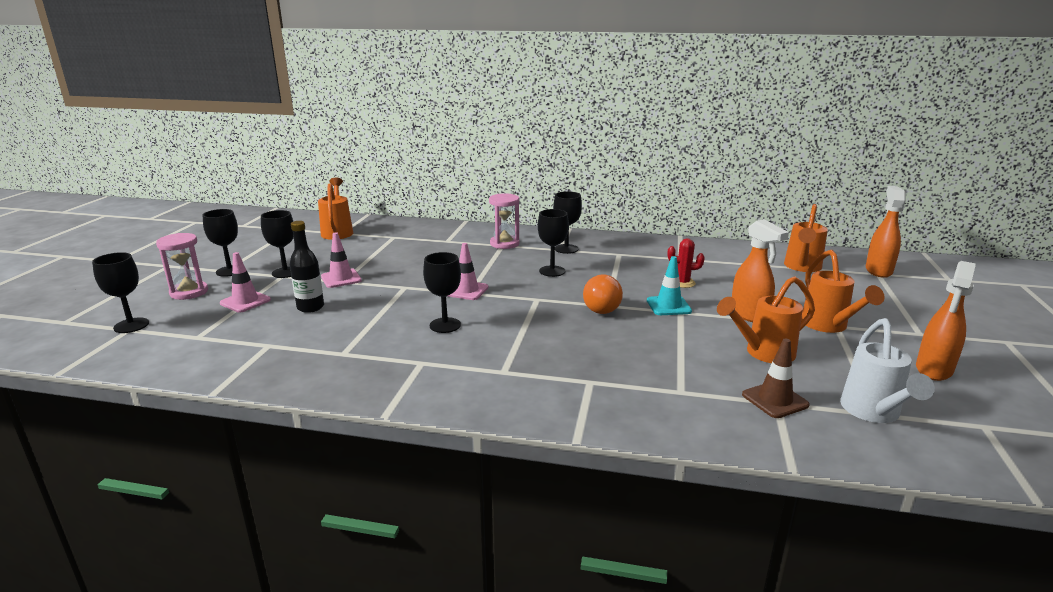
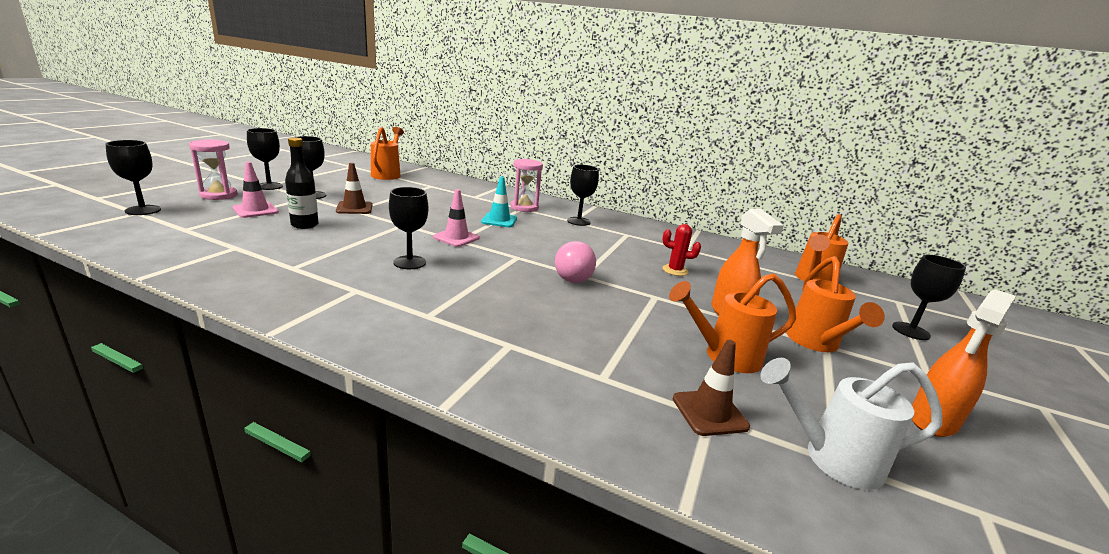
camera: 10 degrees right, 0 degrees up
pink traffic cone [321,232,362,288] -> brown traffic cone [336,163,373,214]
black goblet [538,209,569,277] -> black goblet moved to [892,255,966,340]
orange light bulb [583,274,623,314] -> pink light bulb [555,241,596,283]
turquoise traffic cone [647,256,692,315] -> turquoise traffic cone moved to [481,177,517,227]
white watering can [840,318,935,423] -> white watering can turned 75 degrees clockwise [760,358,942,490]
orange spray bottle [866,186,906,278] -> none

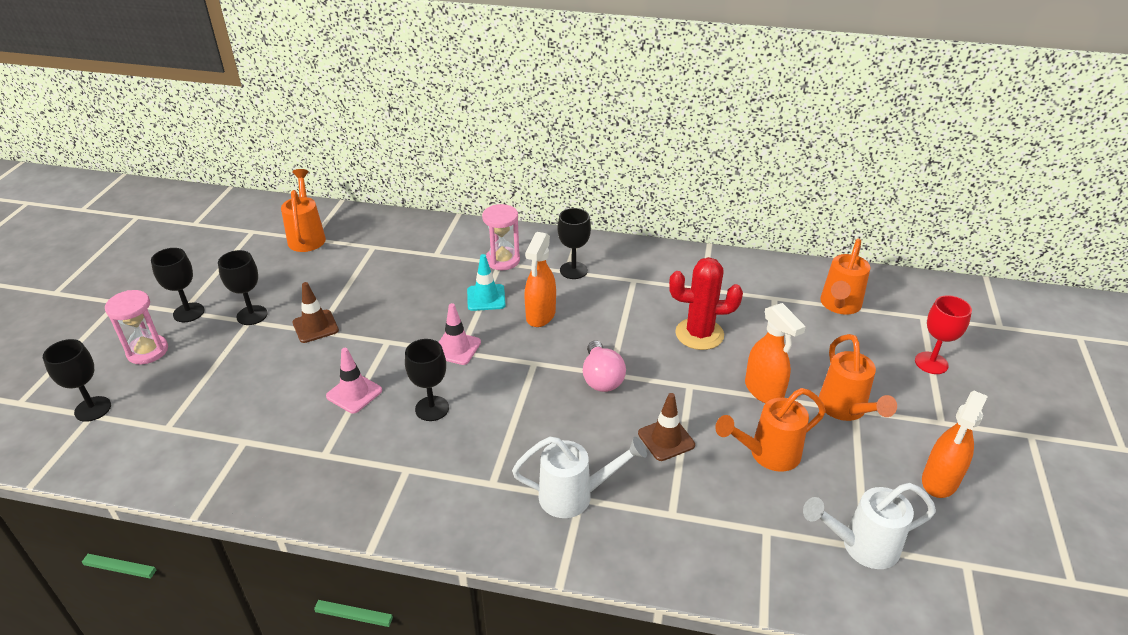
camera: 10 degrees left, 15 degrees up
pink traffic cone [232,162,279,218] -> pink traffic cone moved to [326,348,382,414]
black bottle [285,137,319,229] -> none
red cactus [662,224,701,276] -> red cactus [669,257,743,350], size x1.74
brown traffic cone [673,340,750,436] -> brown traffic cone moved to [638,393,695,461]
black goblet [892,255,966,340] -> red goblet [915,295,972,374]
none -> white watering can [512,436,647,518]
none -> orange spray bottle [524,232,556,327]

